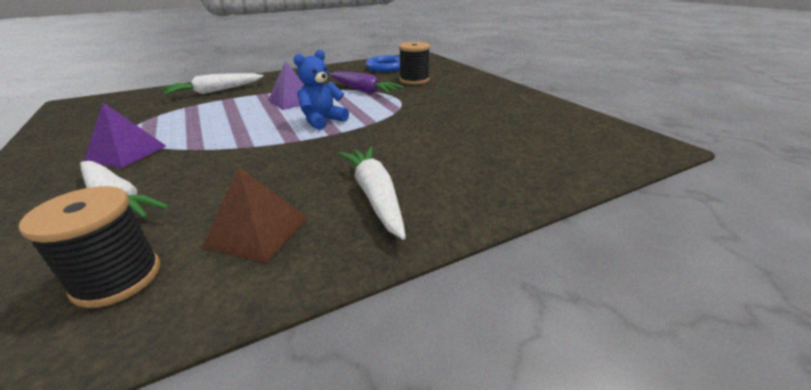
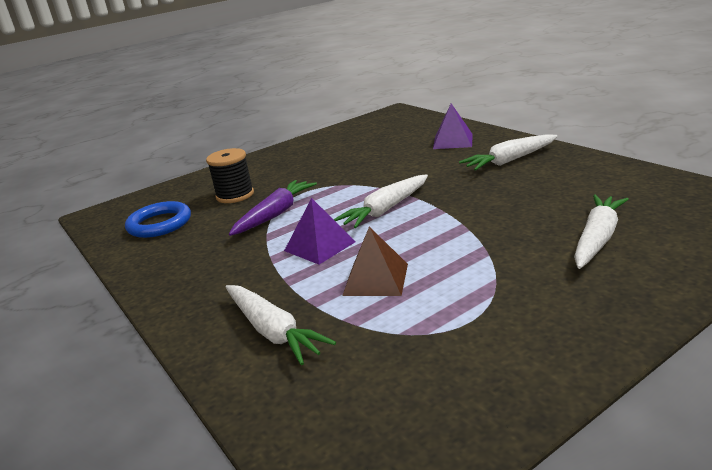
camera: 95 degrees left, 5 degrees down
black spool [19,186,160,308] -> none
purple pyramid [84,103,166,168] -> purple pyramid moved to [433,103,473,149]
brown pyramid [203,166,307,263] -> brown pyramid moved to [342,227,408,296]
blue teddy bear [293,50,349,130] -> white carrot [333,174,428,228]

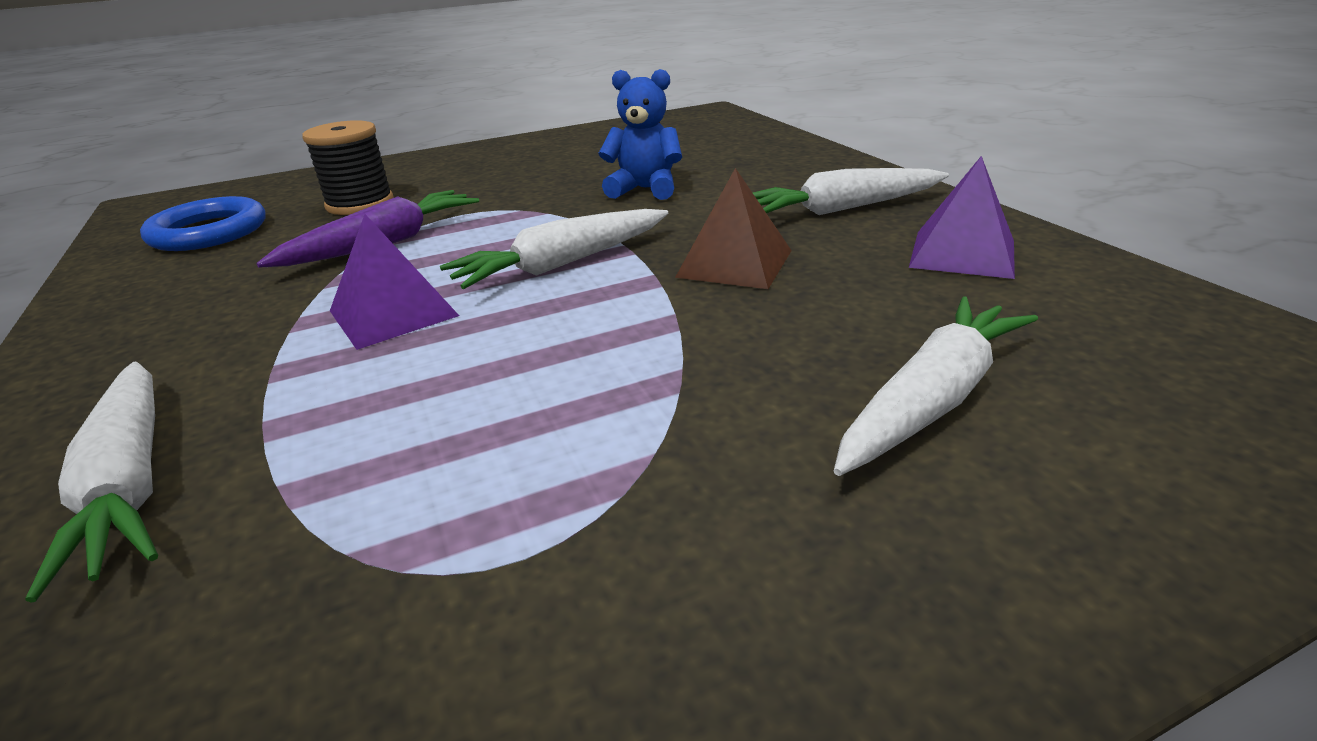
camera: 10 degrees right, 5 degrees up
brown pyramid [342,227,408,296] -> brown pyramid moved to [675,168,792,289]
purple pyramid [433,103,473,149] -> purple pyramid moved to [909,156,1015,279]
none -> blue teddy bear [598,69,682,200]

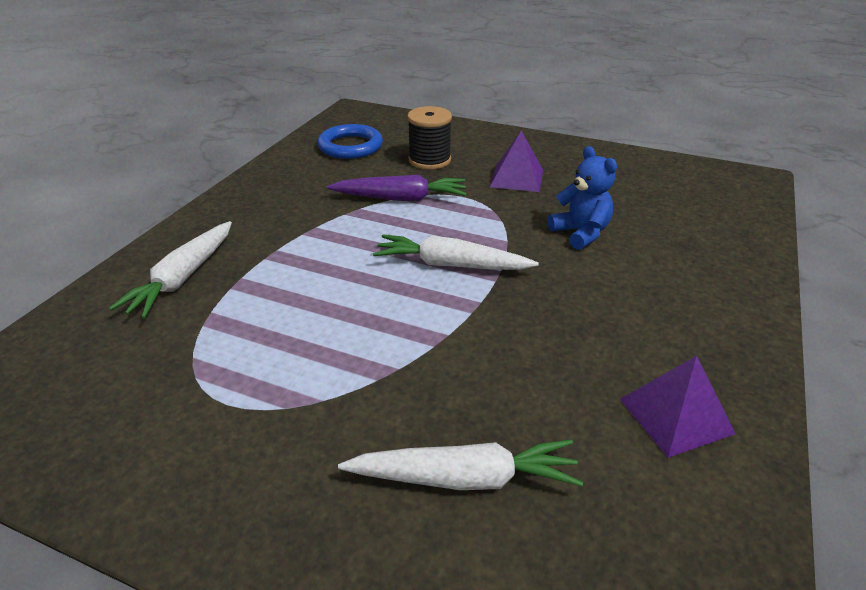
camera: 45 degrees right, 5 degrees up
purple pyramid [330,214,459,350] -> purple pyramid moved to [490,131,543,192]
brown pyramid [675,168,792,289] -> none
white carrot [753,168,949,215] -> none

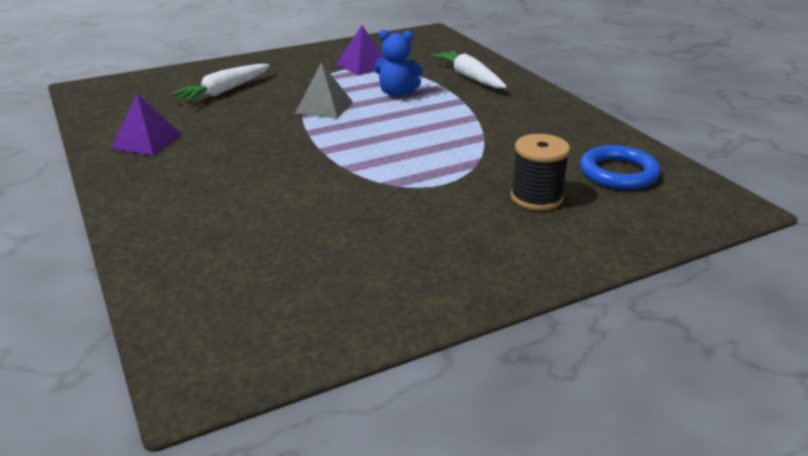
camera: 130 degrees right, 5 degrees down
purple carrot [327,175,467,201] -> none
white carrot [373,234,539,270] -> none
purple pyramid [490,131,543,192] -> purple pyramid moved to [336,25,385,75]
blue teddy bear [548,146,617,250] -> blue teddy bear moved to [374,30,423,97]
none -> grey pyramid [295,63,352,119]

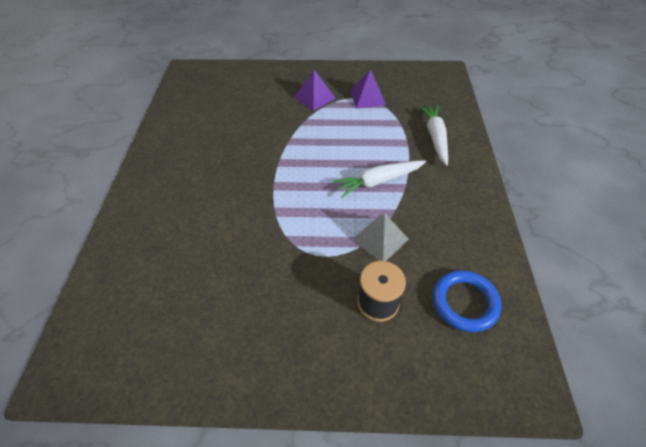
camera: 30 degrees right, 20 degrees up
purple pyramid [111,94,182,156] -> purple pyramid moved to [294,70,336,111]
white carrot [170,64,270,102] -> white carrot moved to [333,160,426,198]
grey pyramid [295,63,352,119] -> grey pyramid moved to [352,213,409,261]
blue teddy bear [374,30,423,97] -> none

